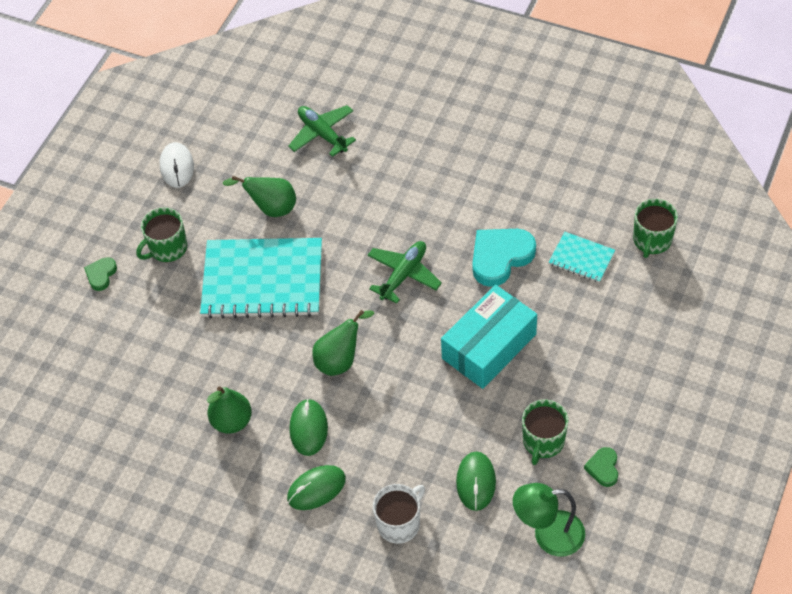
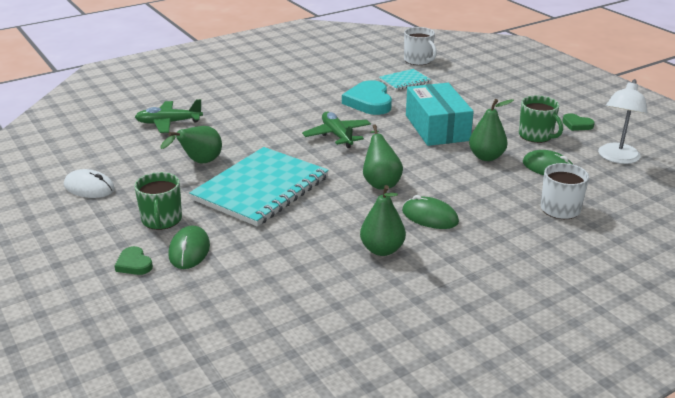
camera: 60 degrees left, 25 degrees down
green mouse [287,465,346,510] -> green mouse moved to [168,225,210,269]
green lamp [513,483,585,556] -> white lamp [598,79,648,164]
green mug [633,199,678,258] -> white mug [404,27,437,65]
none -> green pear [469,99,514,161]

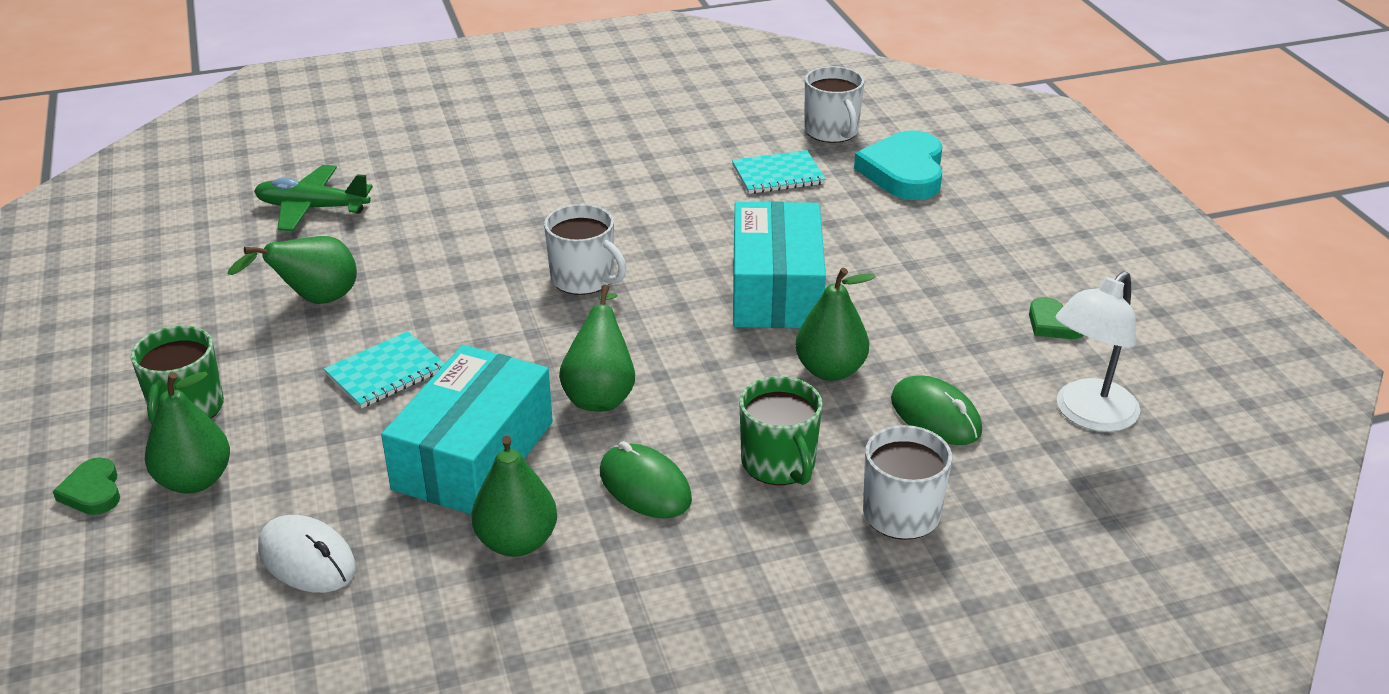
camera: 15 degrees right, 5 degrees up
white mouse [64,169,115,198] -> white mouse moved to [258,515,356,593]
green mouse [168,225,210,269] -> green pear [145,372,230,494]
turquoise notebook [189,147,329,227] -> turquoise notebook [324,331,445,408], size x0.47
green plane [302,112,371,148] -> white mug [544,204,626,295]
turquoise heart [342,80,392,115] -> turquoise heart moved to [854,130,943,200]
green mug [519,95,563,143] -> green mug moved to [739,376,823,485]
none -> turquoise box [381,345,553,514]

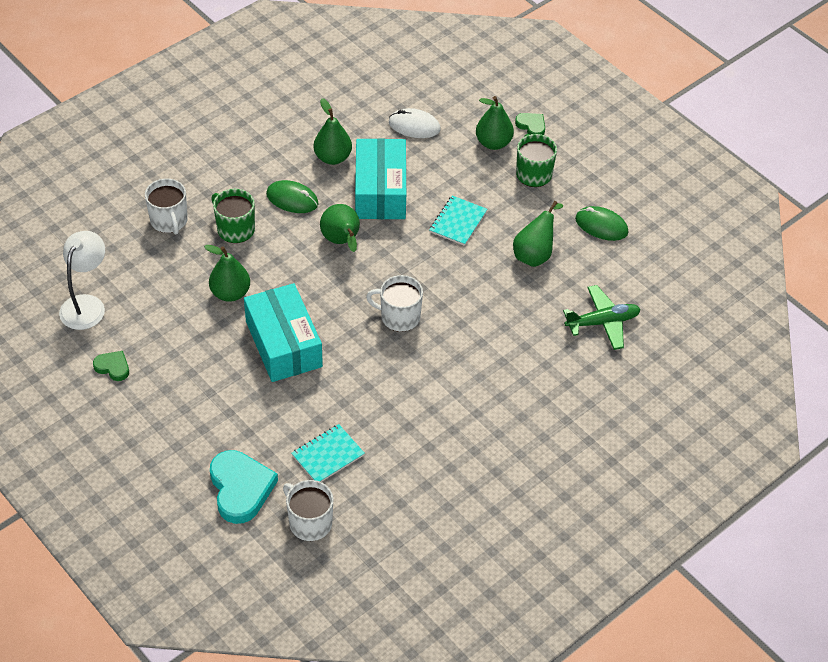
camera: 155 degrees right, 15 degrees up
green mouse [891,375,982,445] -> green mouse moved to [575,206,628,241]

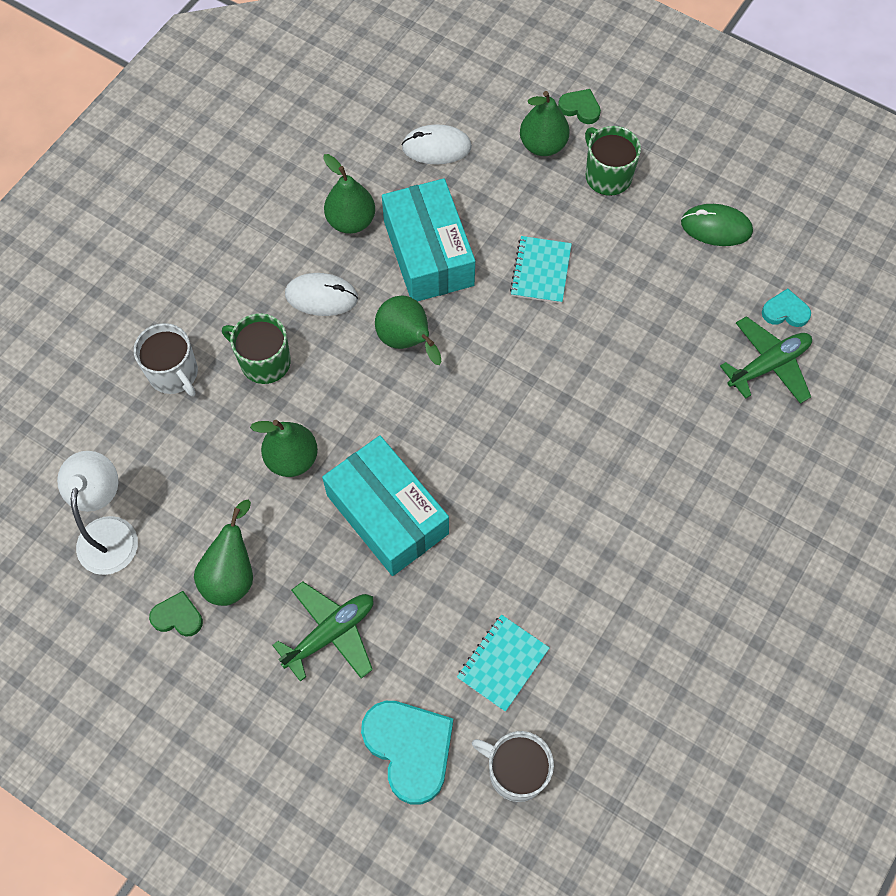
camera: 15 degrees left, 15 degrees up
green mouse [266,180,319,213] -> white mouse [285,273,358,316]
white mug [366,275,423,332] -> none
green pear [513,201,563,267] -> green pear moved to [194,500,253,606]
none -> green plane [272,581,374,682]
none -> turquoise heart [762,288,811,327]

